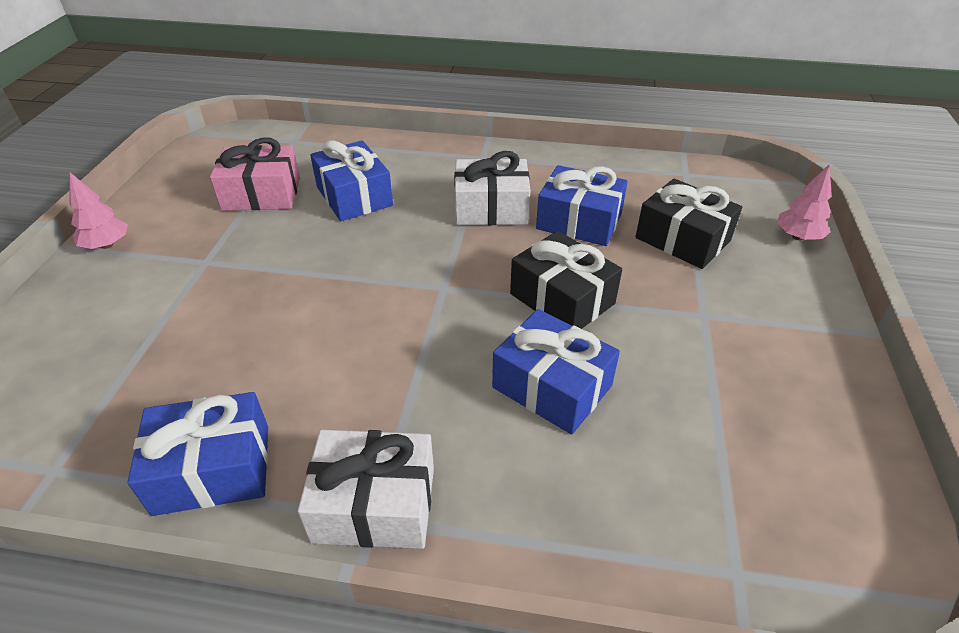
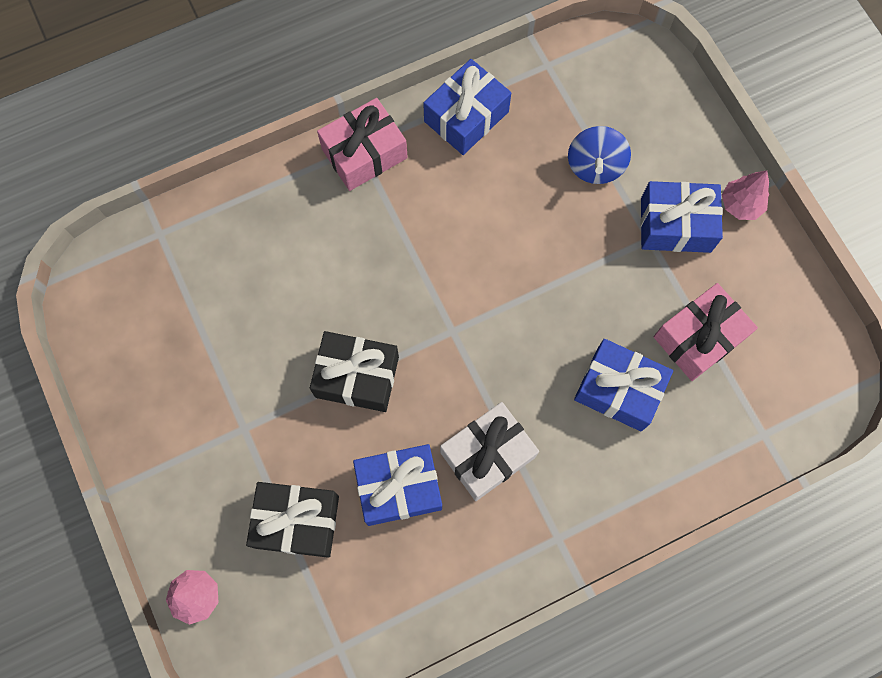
camera: 145 degrees right, 30 degrees up
white gift [298,430,434,549] -> pink gift [317,98,408,191]
blue gift [492,309,620,435] -> blue gift moved to [640,181,723,253]
none -> blue spinning top [568,126,631,184]

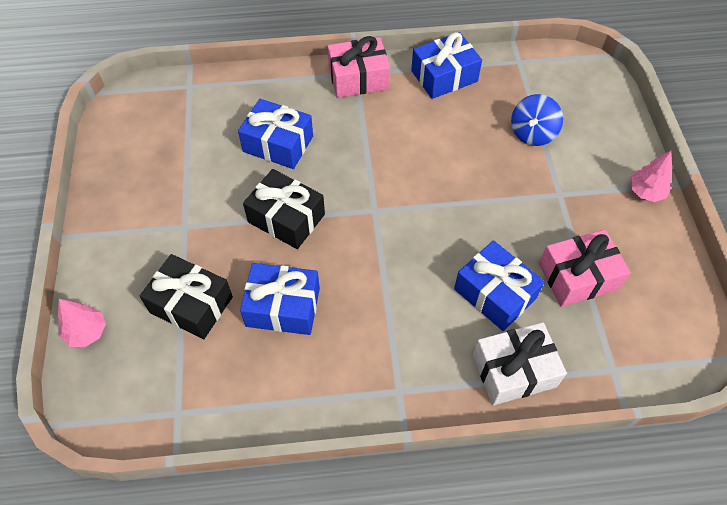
camera: 20 degrees right, 15 degrees down
white gift [440,402,539,501] -> white gift moved to [473,322,567,405]
blue gift [640,181,723,253] -> blue gift moved to [238,99,313,169]

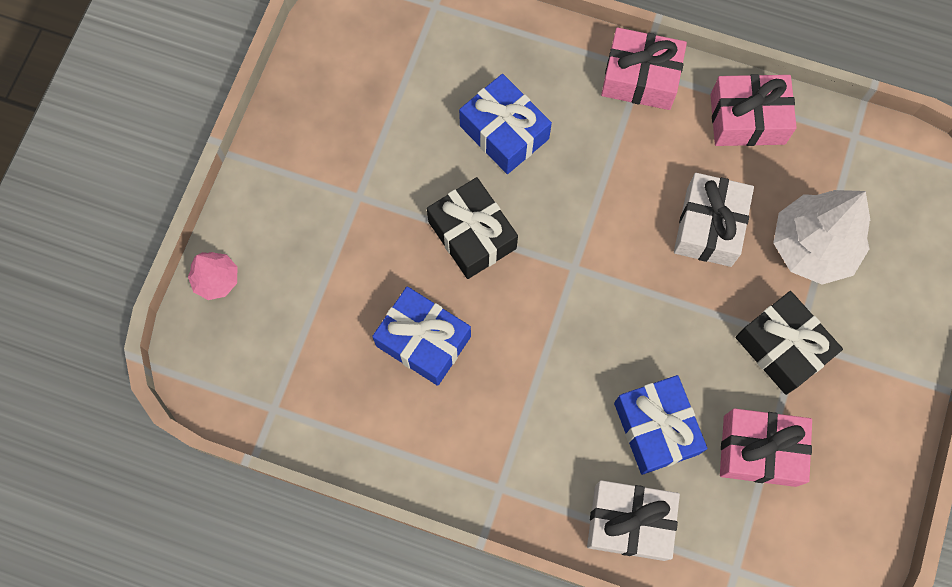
camera: 25 degrees right, 15 degrees up
black gift [140,254,233,339] -> black gift moved to [736,291,843,395]
blue gift [411,32,482,99] -> pink gift [710,74,797,146]
blue spinning top [511,94,563,146] -> white tree [773,190,870,285]
pink tree [630,151,672,202] -> none
none -> white gift [674,173,754,267]

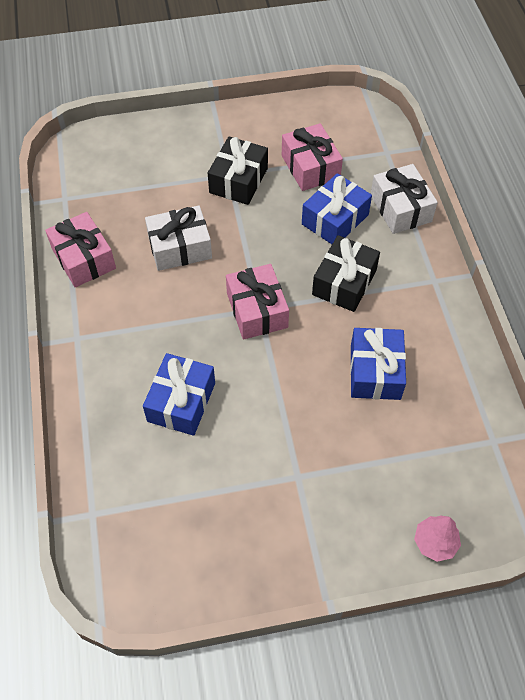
camera: 120 degrees left, 15 degrees down
black gift [427,177,518,279] -> black gift moved to [312,235,380,312]
pink gift [601,28,687,110] -> pink gift moved to [226,264,289,340]
white tree [773,190,870,285] -> none

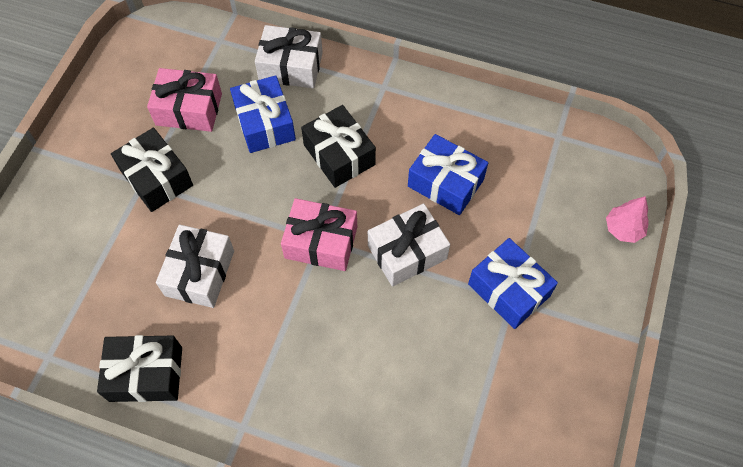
camera: 60 degrees left, 5 degrees up
pink gift [45,212,116,287] -> black gift [97,335,182,402]
blue gift [143,353,215,436] -> blue gift moved to [468,238,558,329]
none -> white gift [368,203,450,287]

